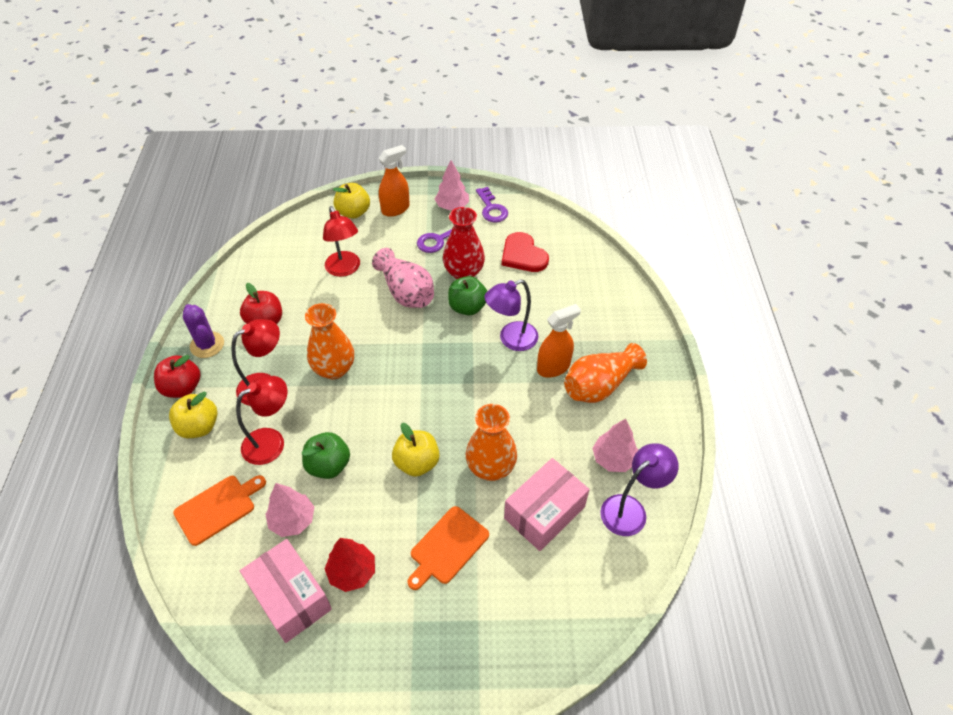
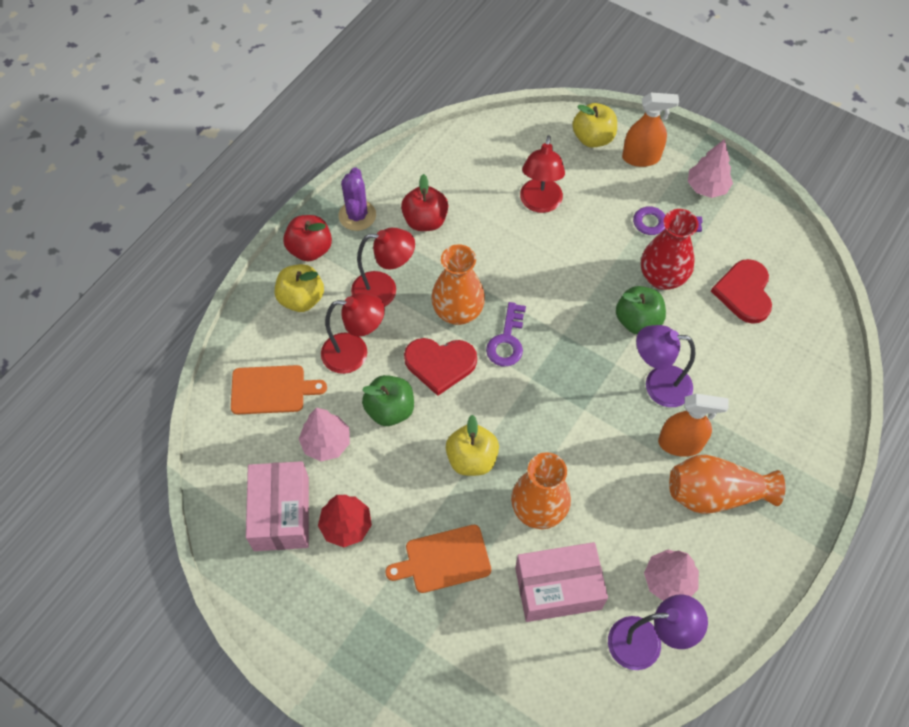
camera: 35 degrees right, 10 degrees up
pink vase [372,248,434,308] -> none
purple key [476,187,508,223] -> purple key moved to [486,302,526,366]
none -> red heart [404,338,477,396]

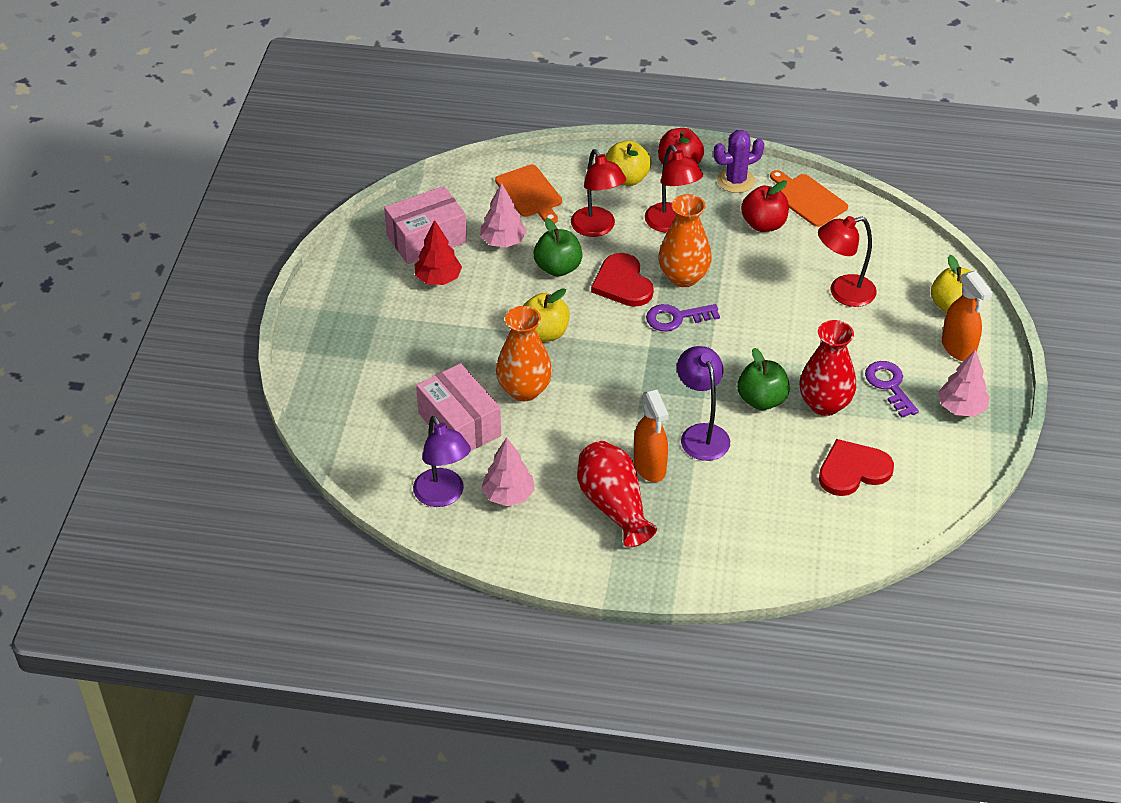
camera: 65 degrees right, 15 degrees down
orange cutting board [385,525,491,593] -> orange cutting board moved to [770,170,848,227]
orange vase [669,455,785,514] -> red vase [577,441,657,547]

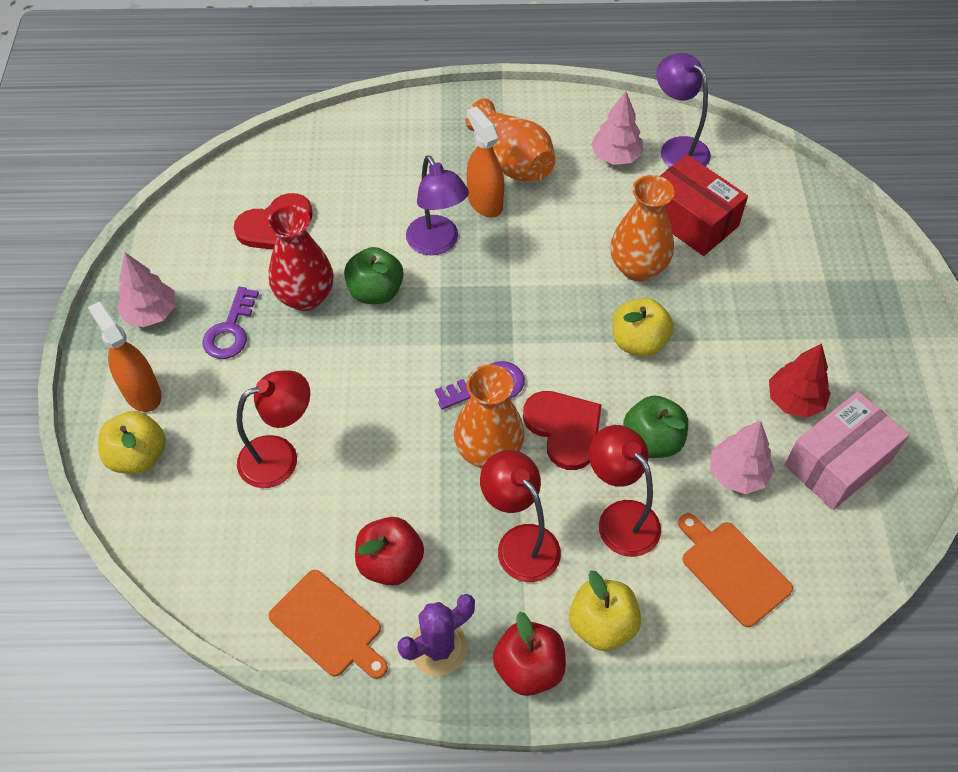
camera: 170 degrees right, 10 degrees up
pink box [416,363,501,451] -> red box [660,155,748,256]
red vase [577,441,657,547] -> orange vase [465,99,555,181]
purple key [865,361,919,418] -> purple key turned 45 degrees clockwise [202,287,259,359]

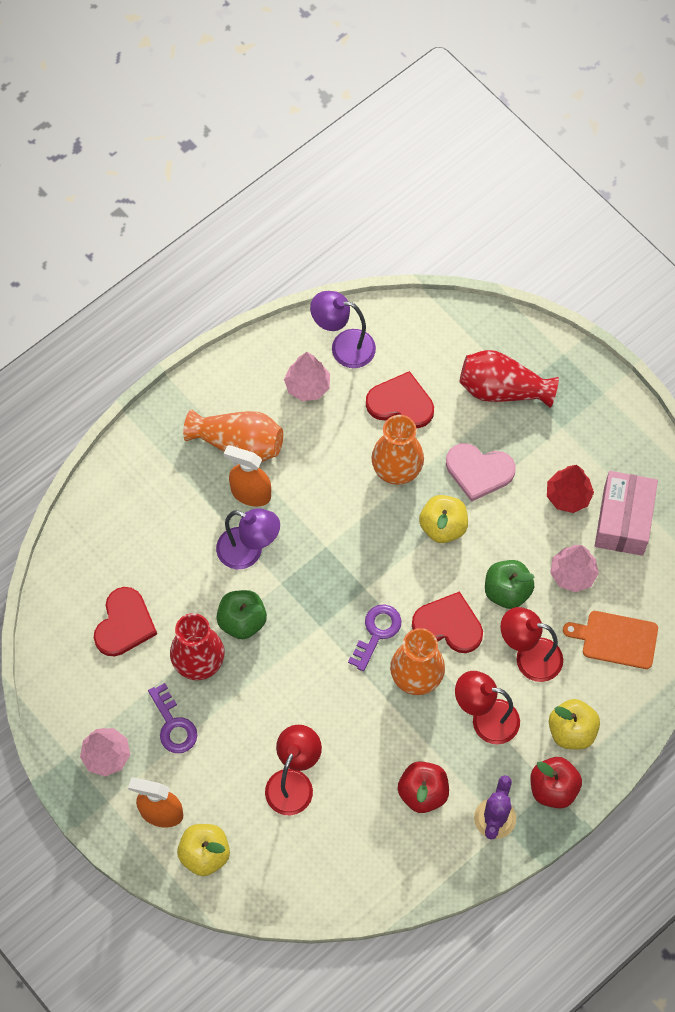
camera: 40 degrees left, 10 degrees up
orange cutting board [268,570,388,679] -> none
red box [660,155,748,256] -> red heart [366,371,434,428]
none -> pink heart [446,443,516,502]
none -> red vase [460,350,559,408]

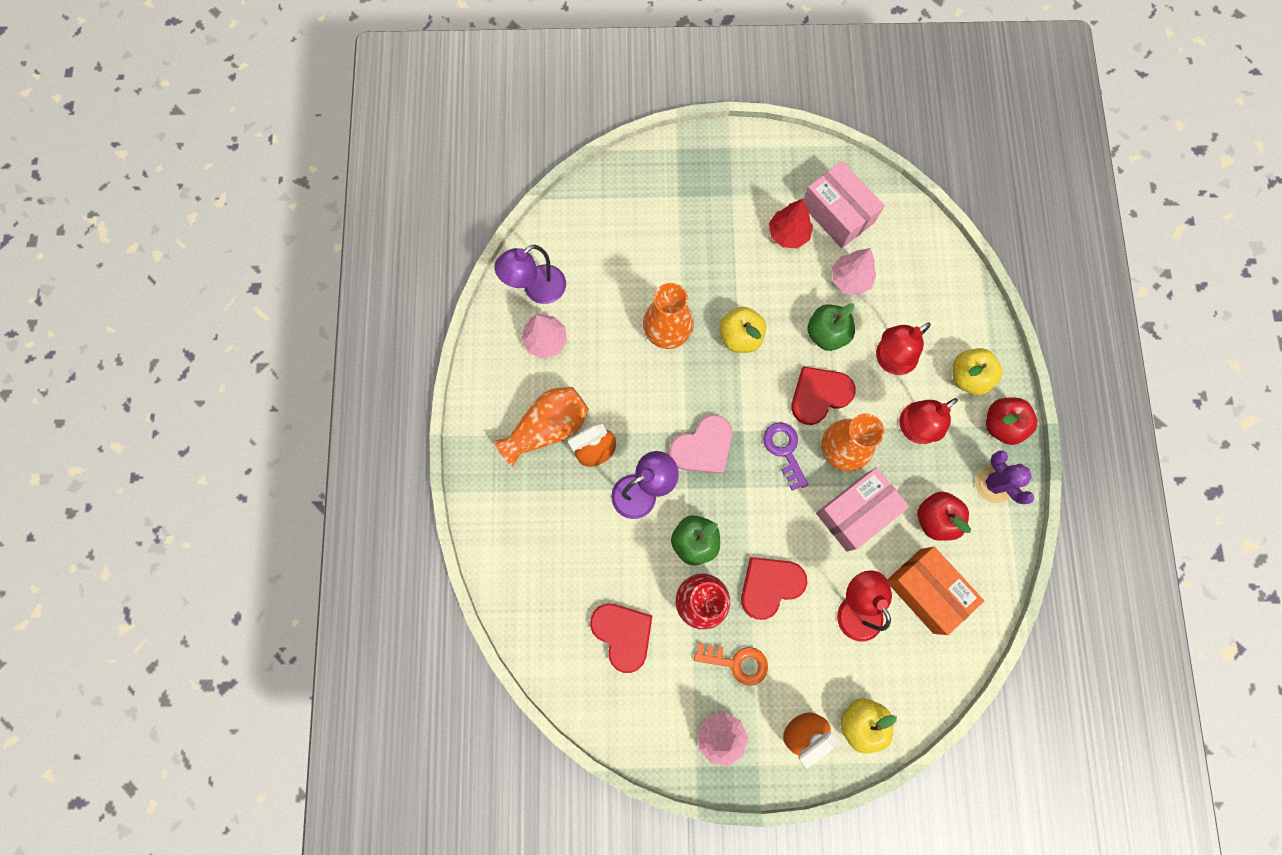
camera: 50 degrees left, 10 degrees up
purple key [148,683,197,753] -> orange key [694,643,768,686]
red heart [366,371,434,428] -> red heart moved to [741,557,807,620]
pink heart [446,443,516,502] -> pink heart moved to [669,415,732,474]
red vase [460,350,559,408] -> none
orange cutting board [563,611,658,669] -> none
none -> pink box [816,467,910,552]
none -> orange box [887,547,984,635]

